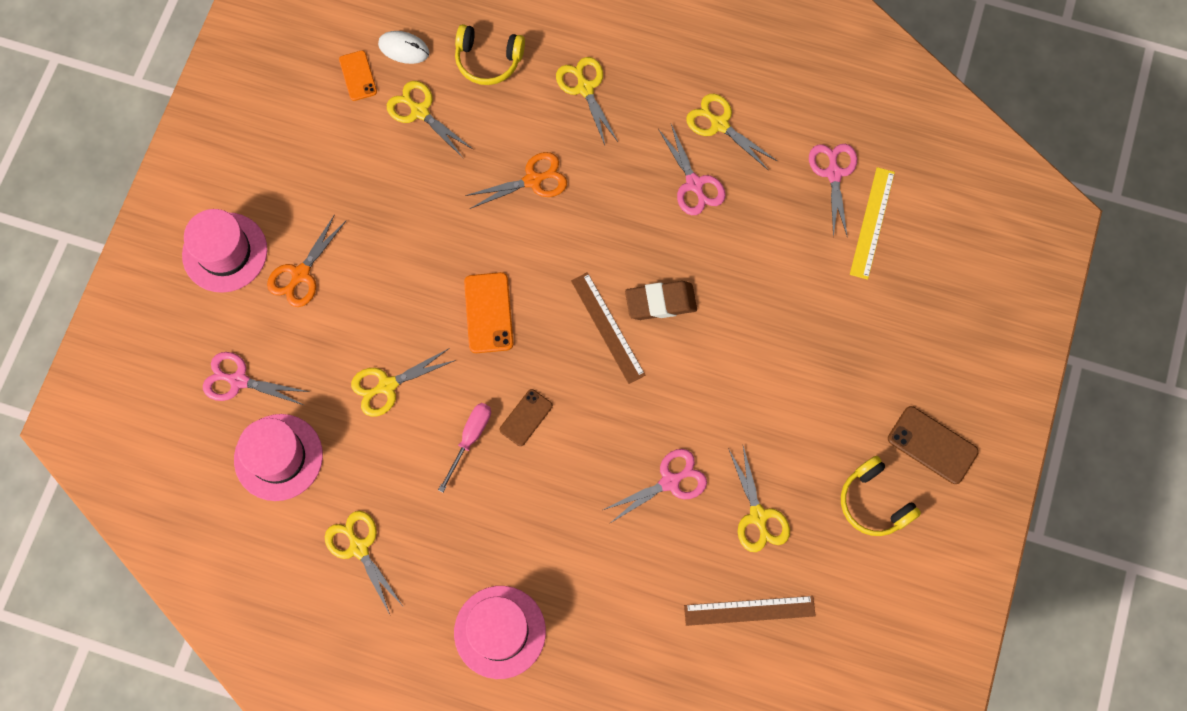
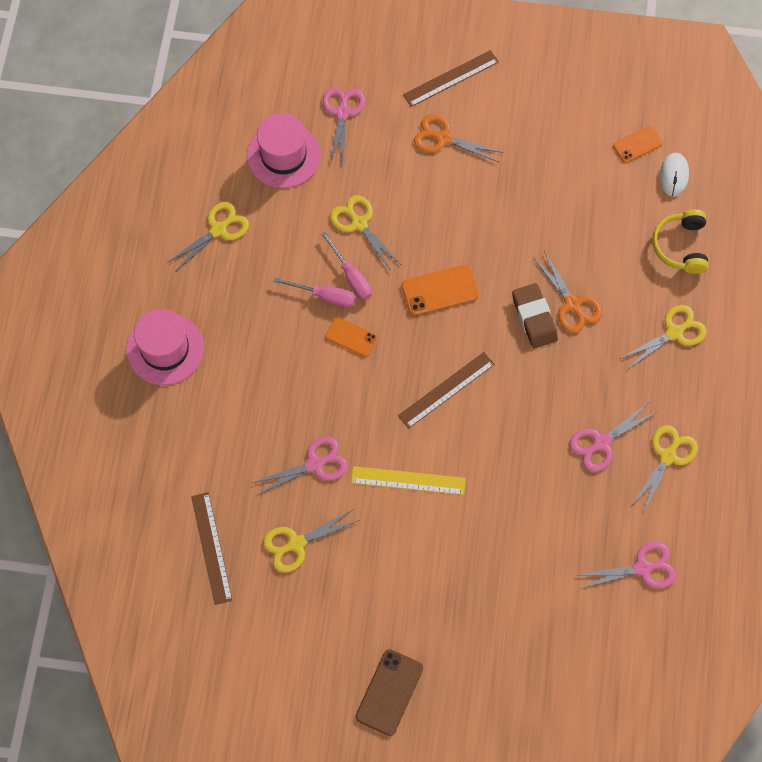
camera: 80 degrees right, 5 degrees down
pink hat [182,209,267,293] -> brown ruler [403,50,499,107]
yellow scissors [387,81,473,158] -> none
brown phone [499,389,553,446] -> orange phone [325,317,378,357]
pink scissors [603,449,707,524] -> pink scissors turned 75 degrees counterclockwise [253,437,348,496]
brown eraser [625,281,697,320] -> brown eraser moved to [512,283,558,348]
yellow headphones [841,456,921,536] -> none
yellow ruler [850,167,895,280] -> yellow ruler moved to [351,466,466,495]
none -> pink screwdriver [321,232,372,300]

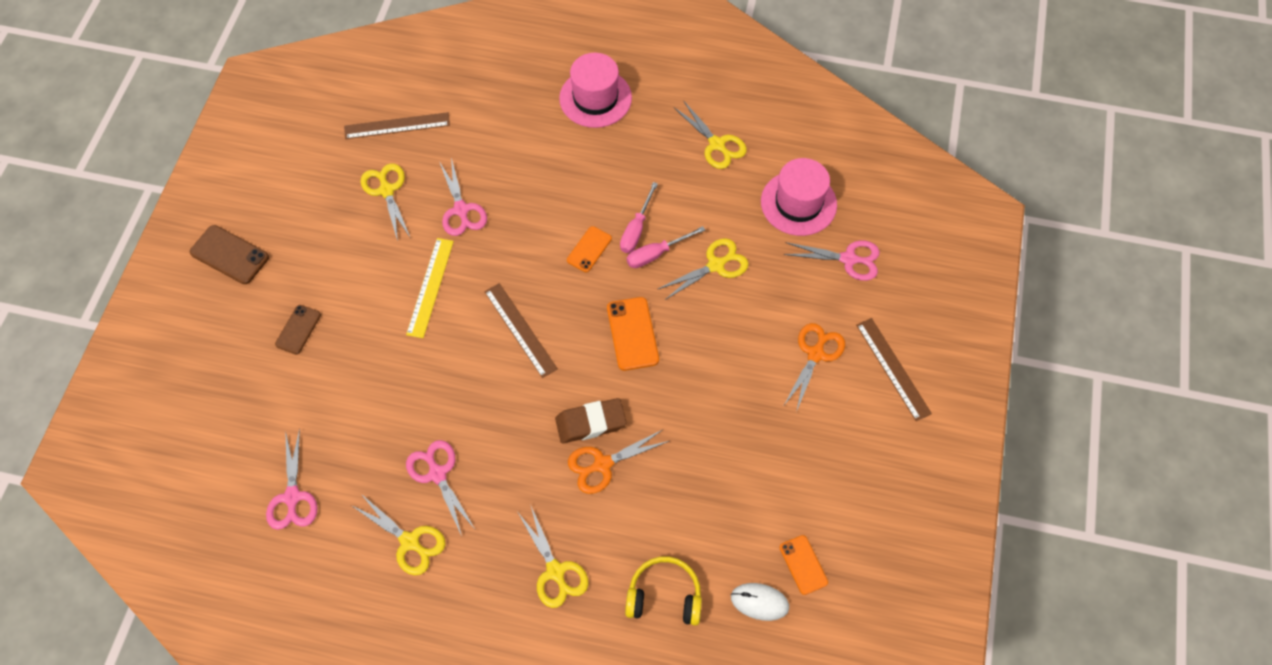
camera: 95 degrees right, 5 degrees down
none -> brown phone [275,305,321,354]

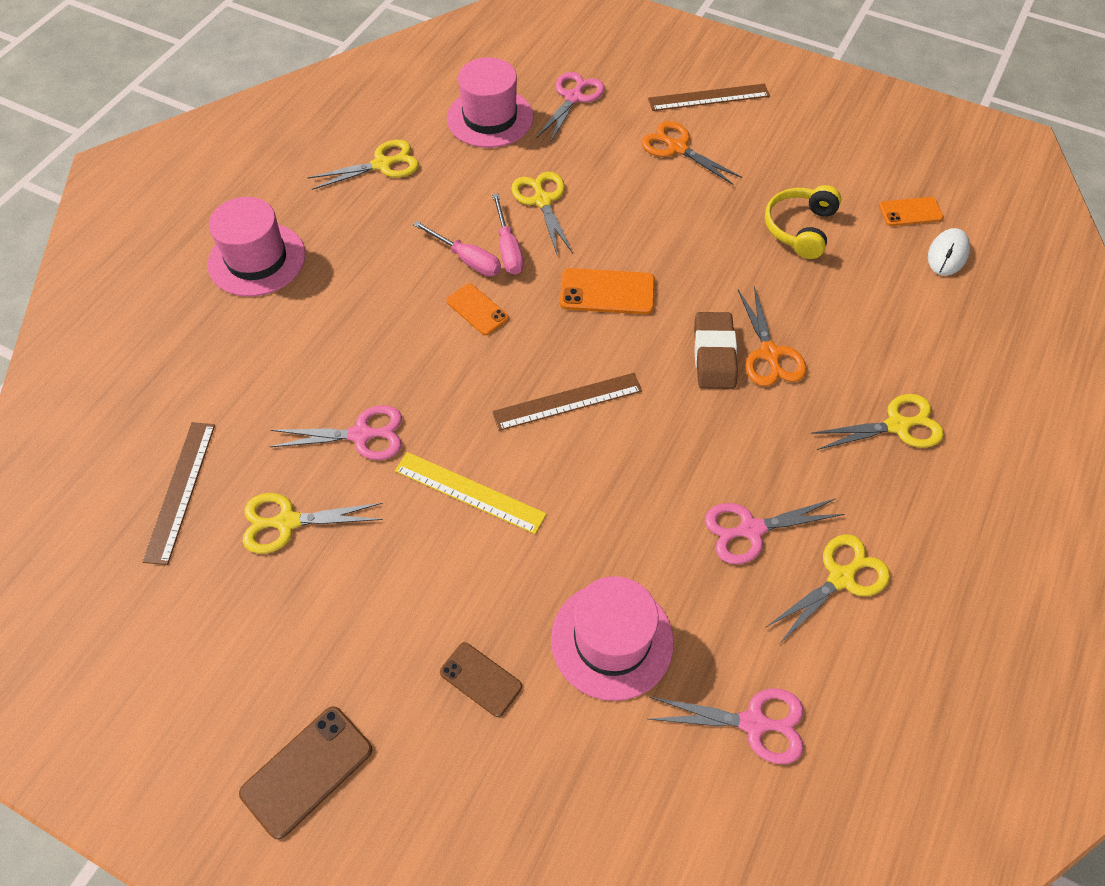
camera: 75 degrees left, 5 degrees down
yellow headphones [625,556,702,626] -> yellow headphones moved to [765,185,841,259]
none -> pink hat [551,576,674,701]

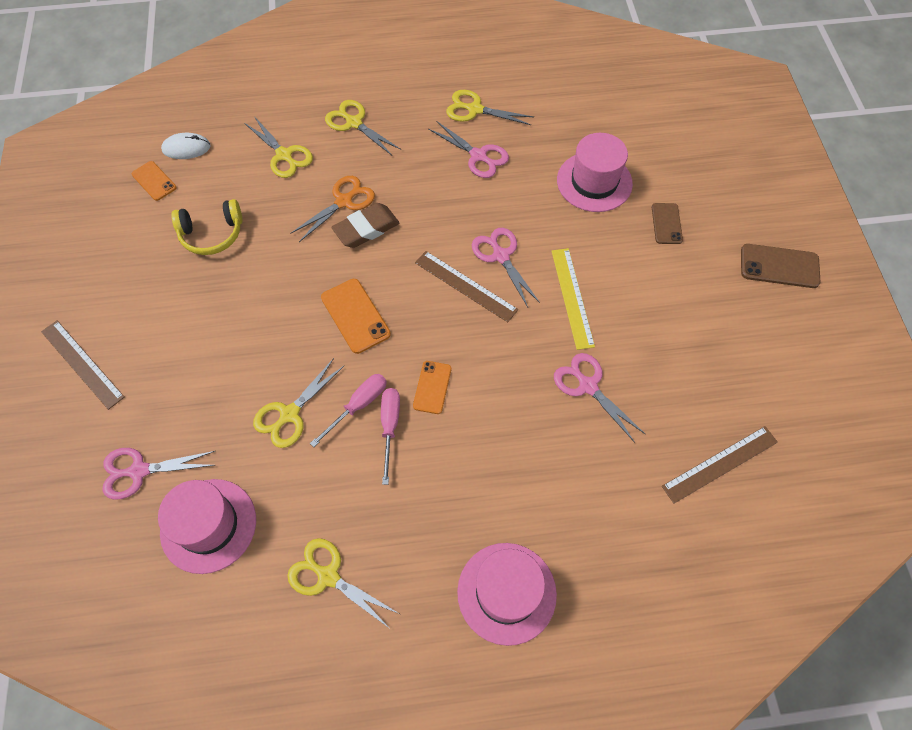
camera: 125 degrees left, 5 degrees up
yellow scissors [242,493,383,554] -> yellow scissors moved to [244,116,313,178]
orange scissors [641,121,742,185] -> none
pink scissors [649,688,803,764] -> pink scissors moved to [472,228,540,307]

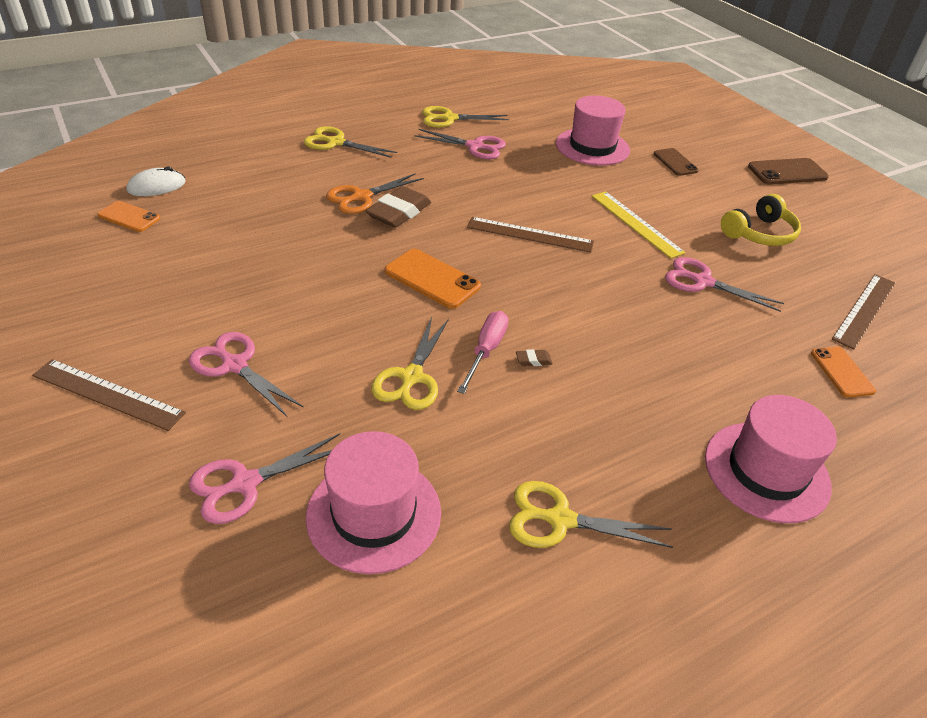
camera: 25 degrees left, 20 degrees down
yellow headphones [171,199,242,255] -> yellow headphones moved to [721,194,801,246]
yellow scissors [244,116,313,178] -> none
orange scissors [290,176,375,242] -> orange scissors turned 150 degrees counterclockwise [326,173,424,214]
pink screwdriver [381,388,400,485] -> brown eraser [516,349,553,366]
orange phone [413,361,451,414] -> orange phone moved to [811,347,876,398]
pink scissors [472,228,540,307] -> pink scissors moved to [189,332,304,416]

